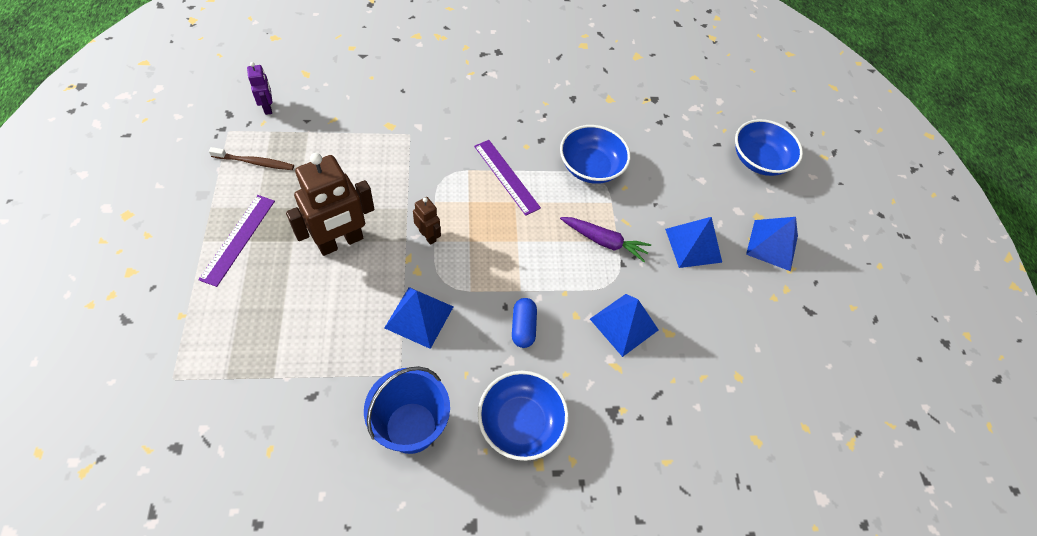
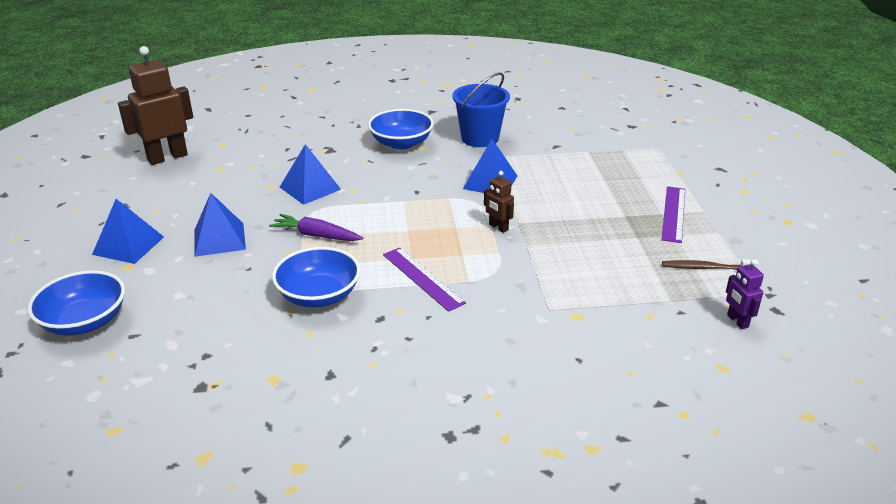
camera: 175 degrees left, 25 degrees down
brown robot [286,153,374,256] -> brown robot moved to [118,46,193,165]
blue capsule [512,298,537,348] -> none

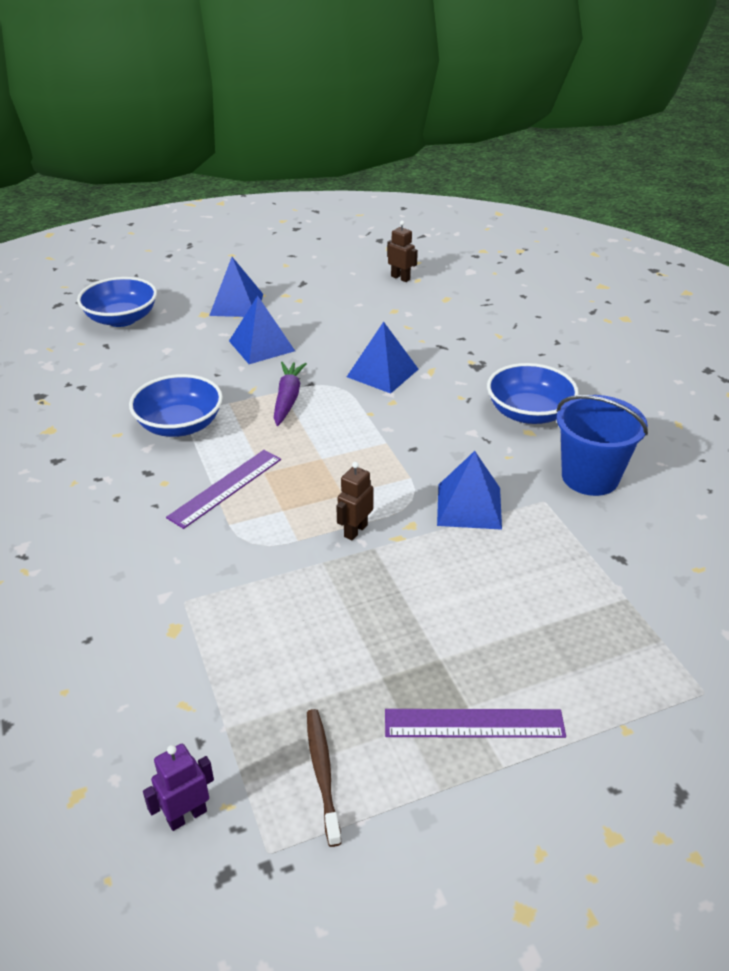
camera: 75 degrees right, 5 degrees up
brown robot [118,46,193,165] -> brown robot [387,221,418,282], size x0.49

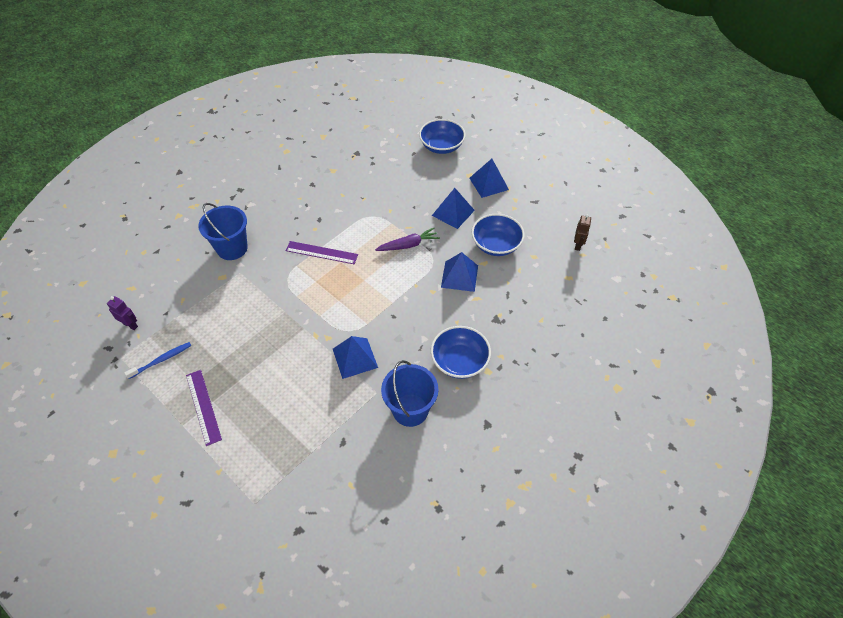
camera: 65 degrees right, 15 degrees up
blue bowl [129,374,223,437] -> blue bowl moved to [472,214,525,256]
brown toothbrush [307,709,342,847] -> blue toothbrush [124,342,191,379]
brown robot [336,462,374,541] -> none
none -> blue bucket [198,203,248,260]

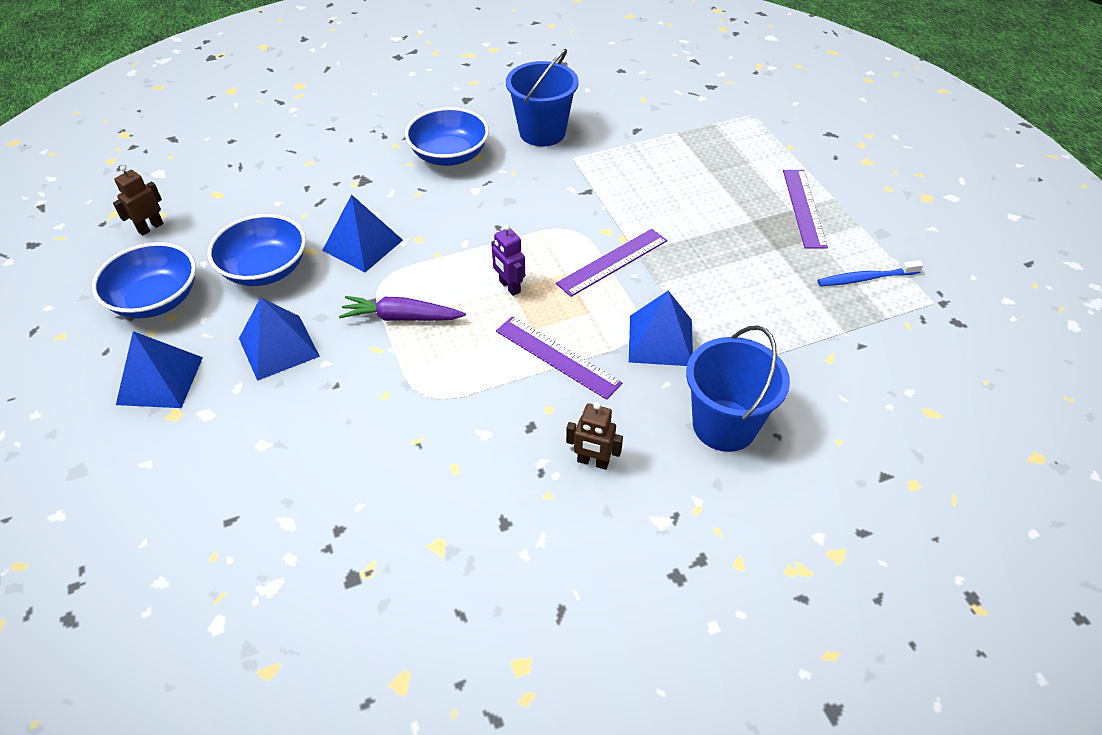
camera: 155 degrees left, 5 degrees down
purple robot [107,296,138,330] -> purple robot moved to [491,224,525,296]
blue pyramid [333,336,378,379] -> blue pyramid moved to [629,291,693,366]
blue bowl [419,119,466,154] -> blue bowl moved to [92,242,196,318]
none -> purple ruler [556,229,667,297]
none -> brown robot [566,402,623,470]

